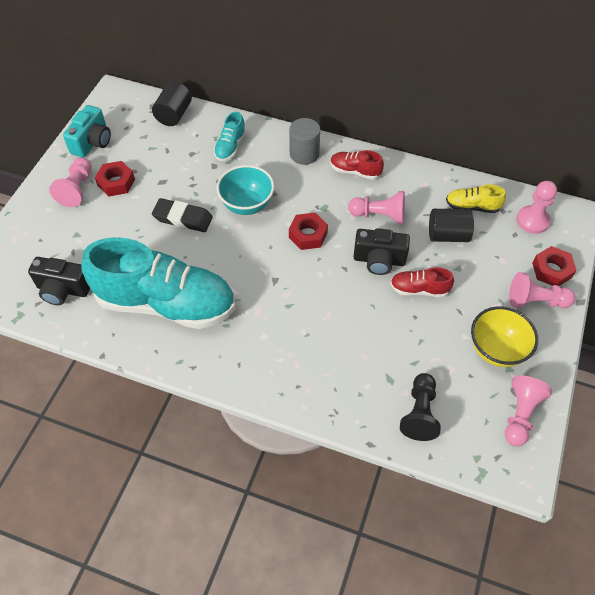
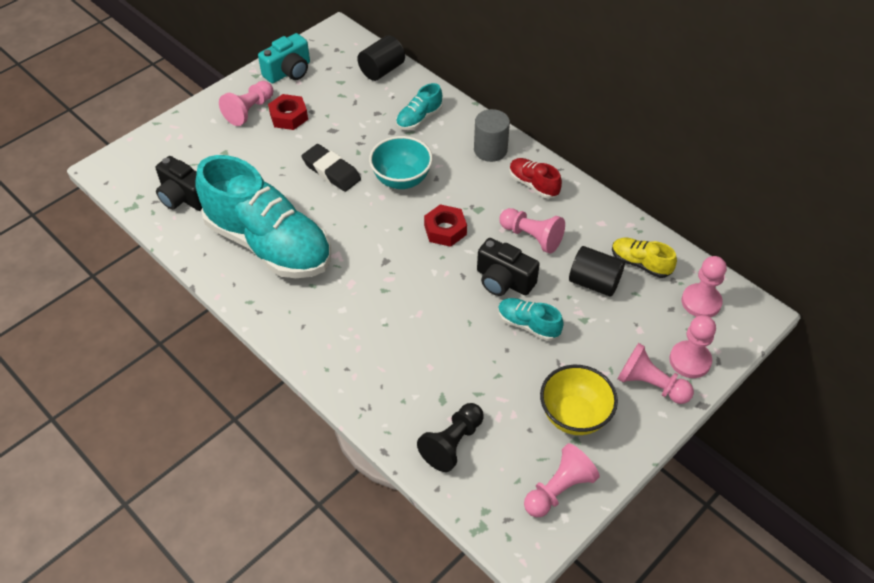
camera: 25 degrees right, 5 degrees down
red shoe [390,267,454,297] -> turquoise shoe [498,298,564,341]
red nut [532,246,577,286] -> pink pawn [669,315,716,378]

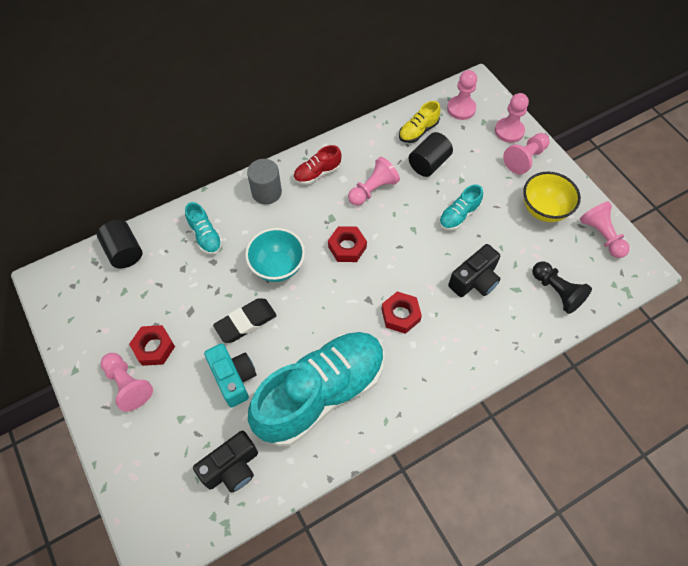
camera: 75 degrees left, 10 degrees up
turquoise camera [258,33,310,83] -> turquoise camera moved to [204,343,256,407]
black camera [477,238,540,296] -> black camera moved to [448,244,501,297]
none -> red nut [381,291,422,334]

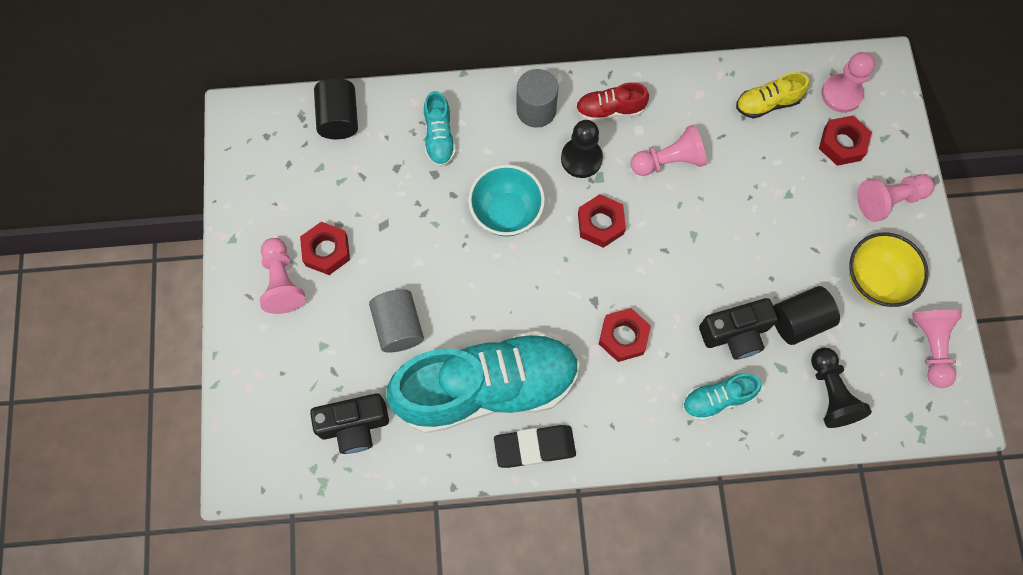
camera: 25 degrees right, 10 degrees up
turquoise camera [204,343,256,407] -> grey cylinder [369,289,424,353]
black eraser [213,298,277,343] -> black eraser moved to [494,425,576,468]
black cylinder [408,132,453,177] -> black cylinder moved to [773,286,840,345]
turquoise shoe [439,184,483,231] -> turquoise shoe moved to [682,373,762,421]
pink pawn [495,93,529,143] -> none
none -> black pawn [561,120,603,178]
none -> red nut [819,116,872,166]

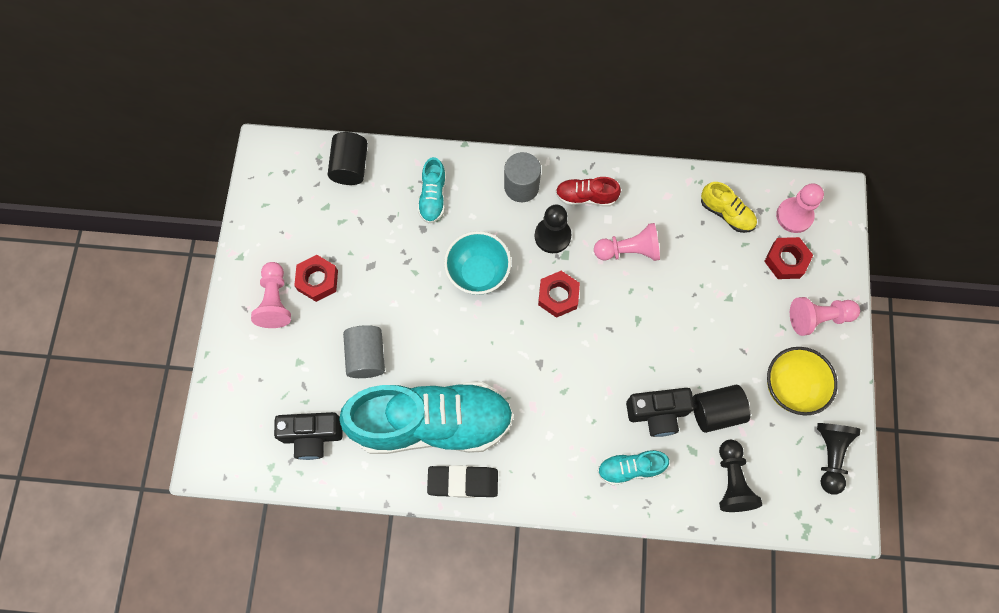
camera: 10 degrees right, 0 degrees up
red nut [599,308,651,362] -> none
yellow shoe [736,72,809,119] -> yellow shoe turned 135 degrees counterclockwise [701,182,757,233]
pink pawn [912,310,961,388] -> black pawn [817,423,860,495]

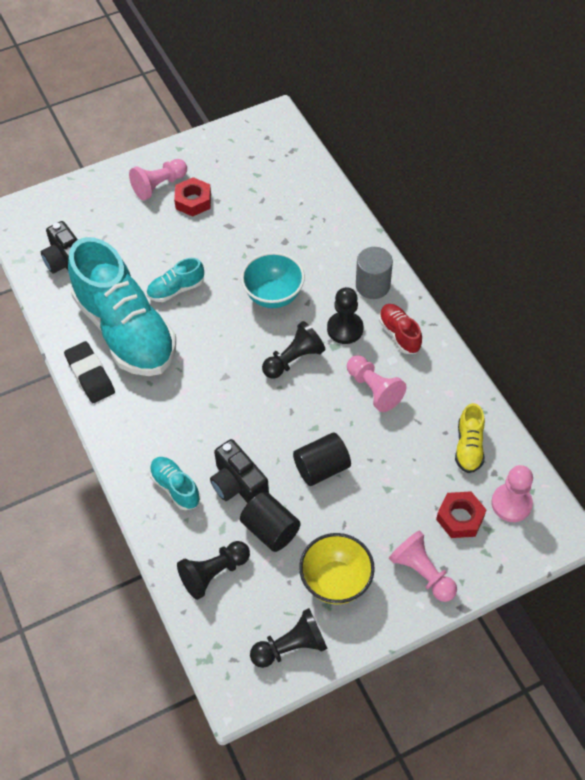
camera: 60 degrees right, 15 degrees down
black cylinder [328,132,368,185] -> black cylinder moved to [293,432,351,486]
grey cylinder [343,325,385,378] -> none
turquoise shoe [418,157,446,223] -> turquoise shoe moved to [147,258,204,302]
red nut [538,271,580,318] -> black pawn [262,321,325,378]

